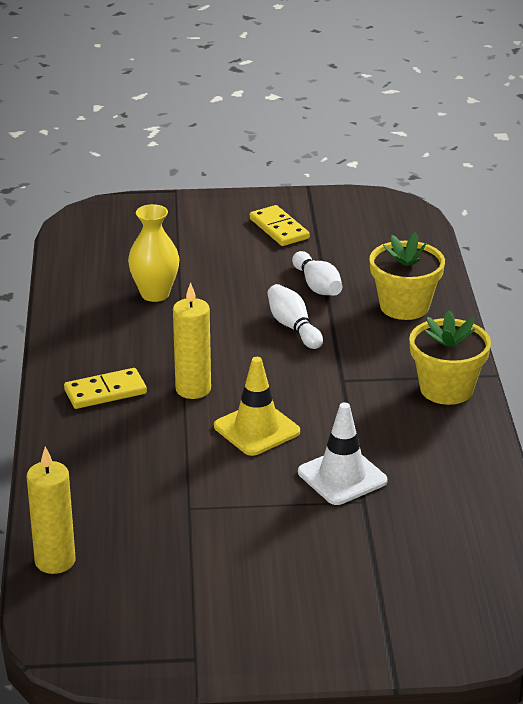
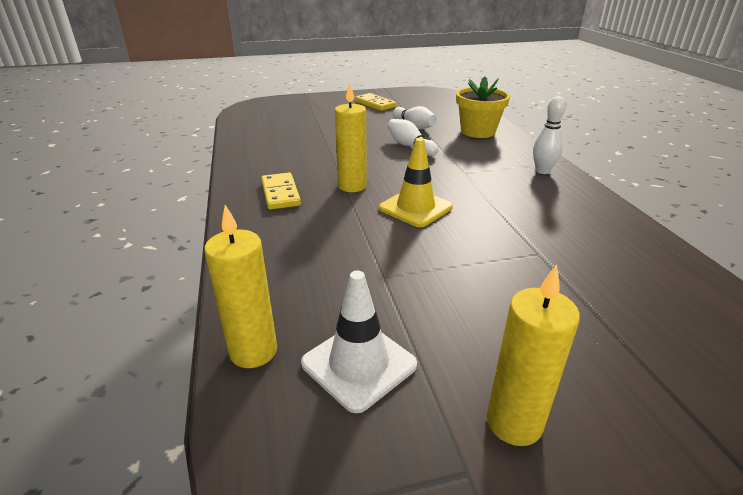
camera: 10 degrees left, 0 degrees up
yellow domino [64,368,147,409] -> yellow domino turned 75 degrees counterclockwise [261,173,301,210]
yellow vase [128,204,179,302] -> none
white traffic cone [298,402,387,505] -> white traffic cone moved to [301,271,417,413]
yellow flower pot [409,310,491,405] -> white bowling pin [533,96,566,174]
none -> yellow candle [487,264,580,446]

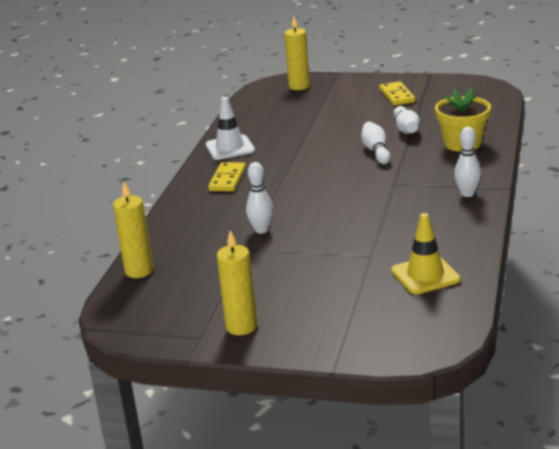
camera: 30 degrees right, 5 degrees down
white traffic cone [301,271,417,413] -> white traffic cone moved to [206,97,255,160]
yellow candle [335,83,367,192] -> yellow candle moved to [284,16,310,90]
yellow traffic cone [379,138,453,227] -> yellow traffic cone moved to [391,213,461,294]
none -> white bowling pin [246,162,273,234]

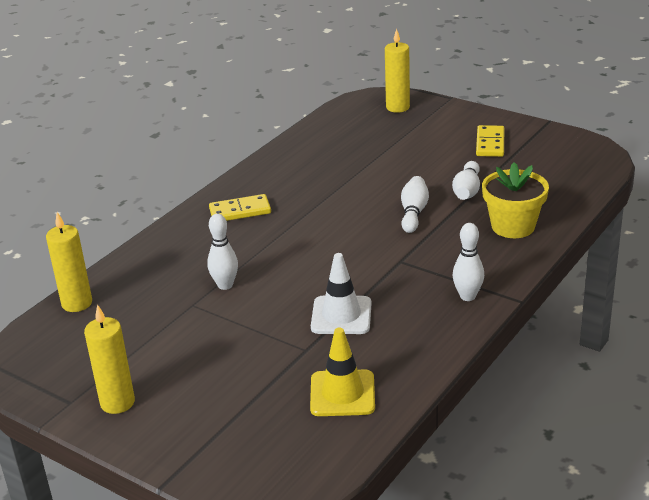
camera: 20 degrees right, 5 degrees up
white traffic cone [206,97,255,160] -> white traffic cone moved to [311,253,372,334]
yellow domino [208,162,246,191] -> yellow domino turned 45 degrees clockwise [209,194,271,221]

